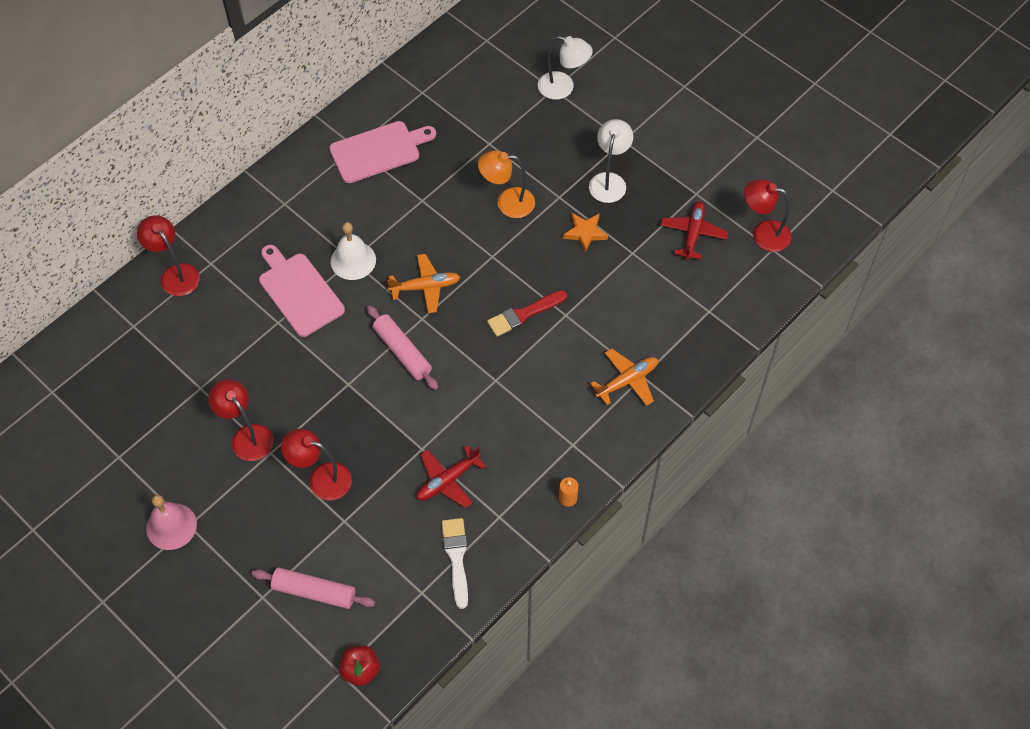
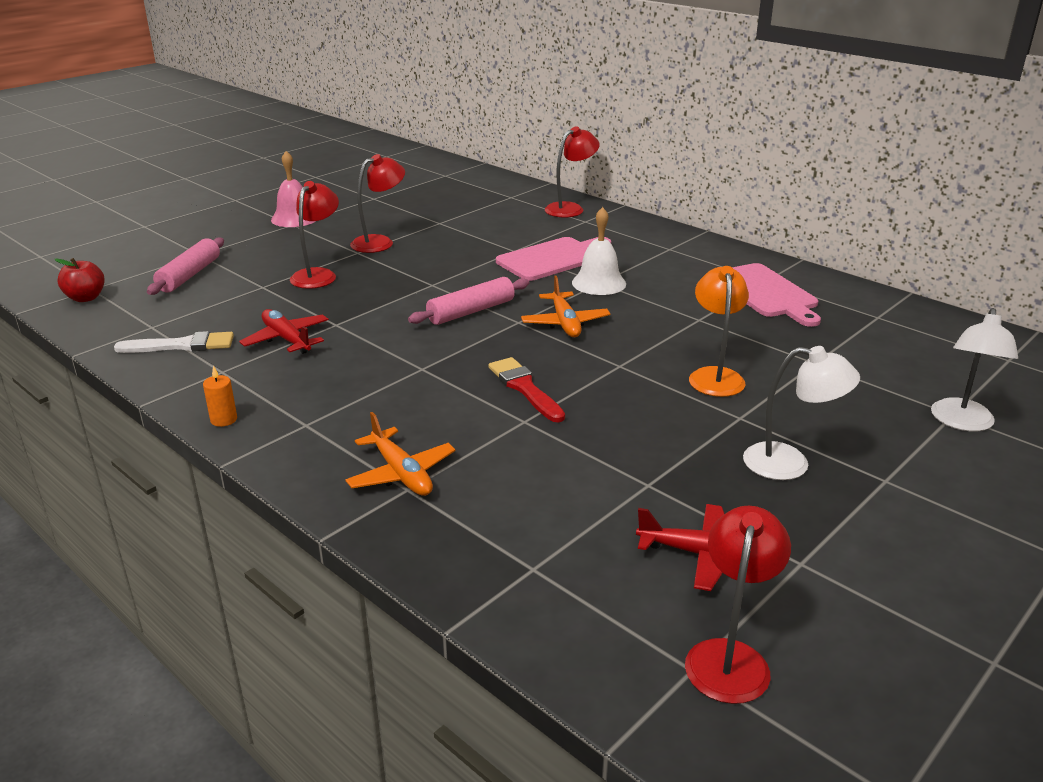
camera: 90 degrees right, 30 degrees down
orange star [563,213,608,253] -> none

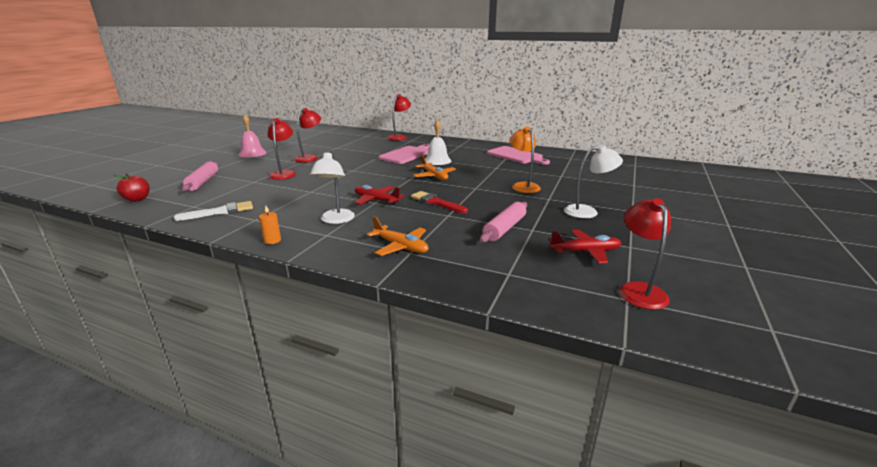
camera: 20 degrees left, 5 degrees down
red plane [239,309,329,354] -> red plane moved to [355,185,405,205]
pink rolling pin [408,277,529,325] -> pink rolling pin moved to [480,202,527,242]
white lamp [931,308,1018,431] -> white lamp moved to [310,151,355,224]

